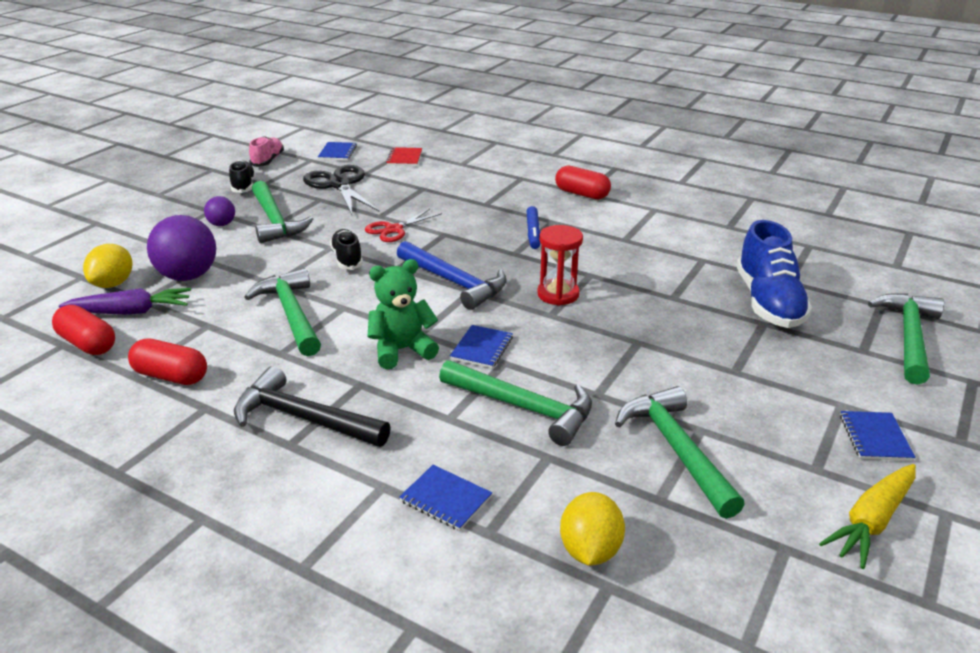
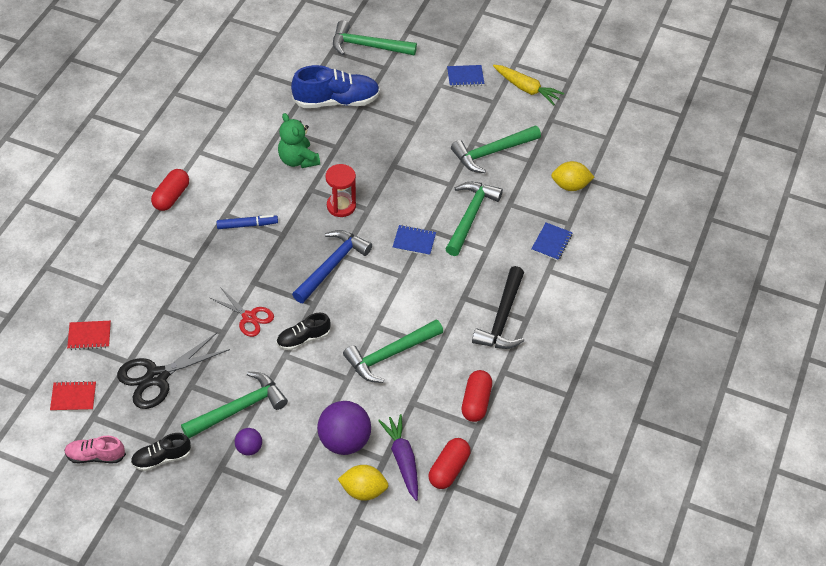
camera: 100 degrees left, 20 degrees up
blue notebook [318,142,357,161] -> red notebook [50,381,96,411]
green teddy bear [368,259,439,369] -> green teddy bear moved to [278,113,320,168]

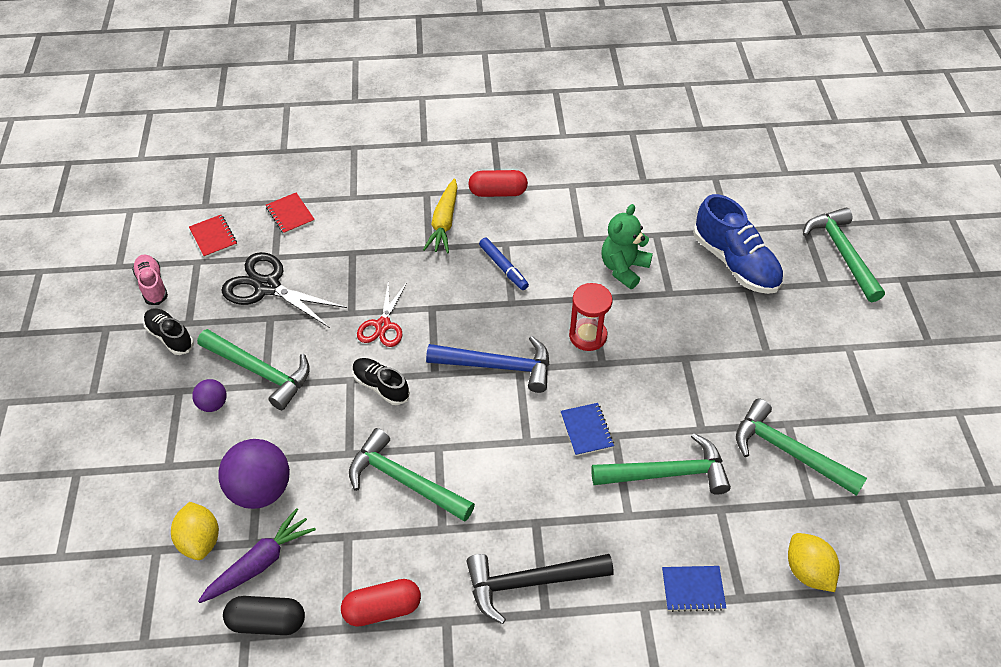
camera: 65 degrees right, 0 degrees up
red capsule [429,438,471,489] -> black capsule [223,596,305,635]
blue notebook [447,65,484,87] -> none
yellow carrot [493,65,564,105] -> yellow carrot moved to [423,179,458,253]

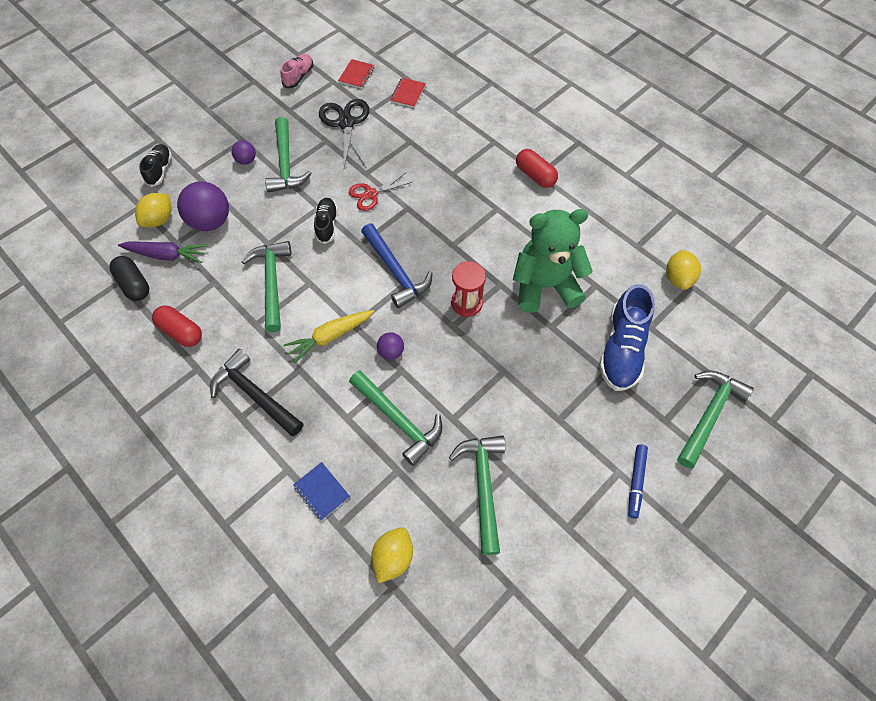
camera: 50 degrees right, 10 degrees up
black shoe [143,308,194,355] -> black shoe moved to [139,144,172,187]
yellow carrot [423,179,458,253] -> yellow carrot moved to [284,310,374,363]
blue marker [479,238,529,290] -> blue marker moved to [628,444,648,519]
blue notebook [561,403,614,456] -> purple ball [377,332,404,360]
green teddy bear [601,204,653,289] -> green teddy bear [513,209,593,313], size x1.58
none -> yellow lemon [666,250,701,290]

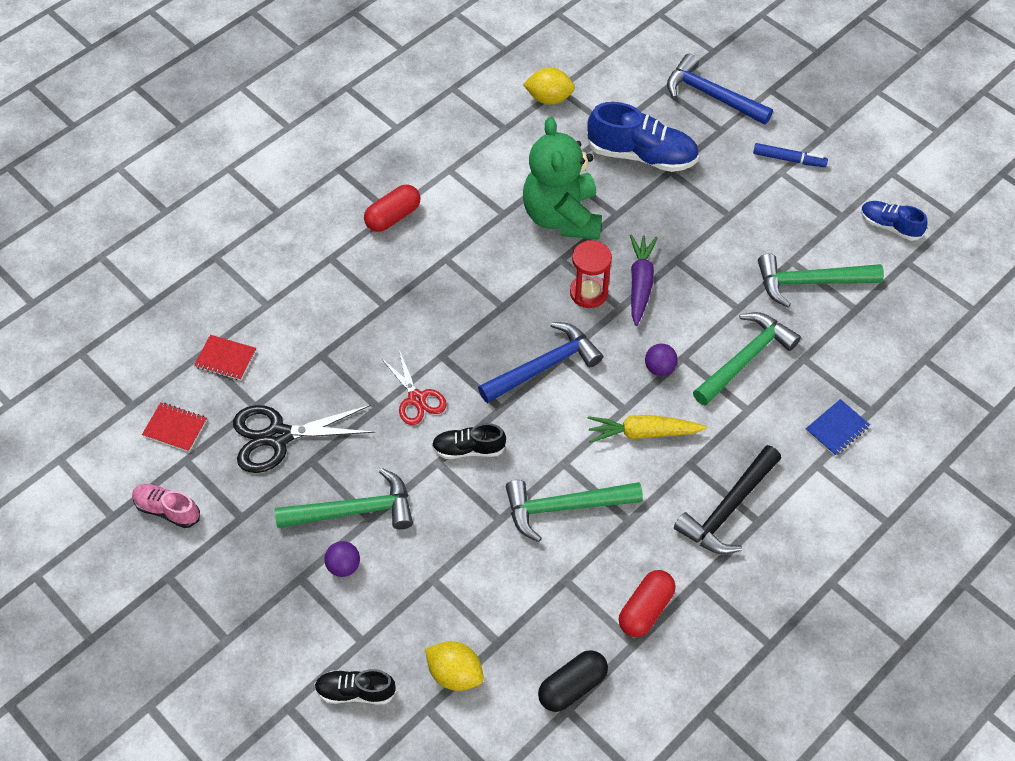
camera: 90 degrees left, 5 degrees down
purple carrot [118,242,207,263] -> purple carrot moved to [630,234,658,326]
purple ball [177,181,229,231] -> none
yellow carrot [284,310,374,363] -> yellow carrot turned 120 degrees clockwise [588,415,707,443]
yellow lemon [371,527,413,583] -> none
green hammer [677,371,754,469] -> blue hammer [667,54,773,125]
none -> blue shoe [861,201,927,241]

